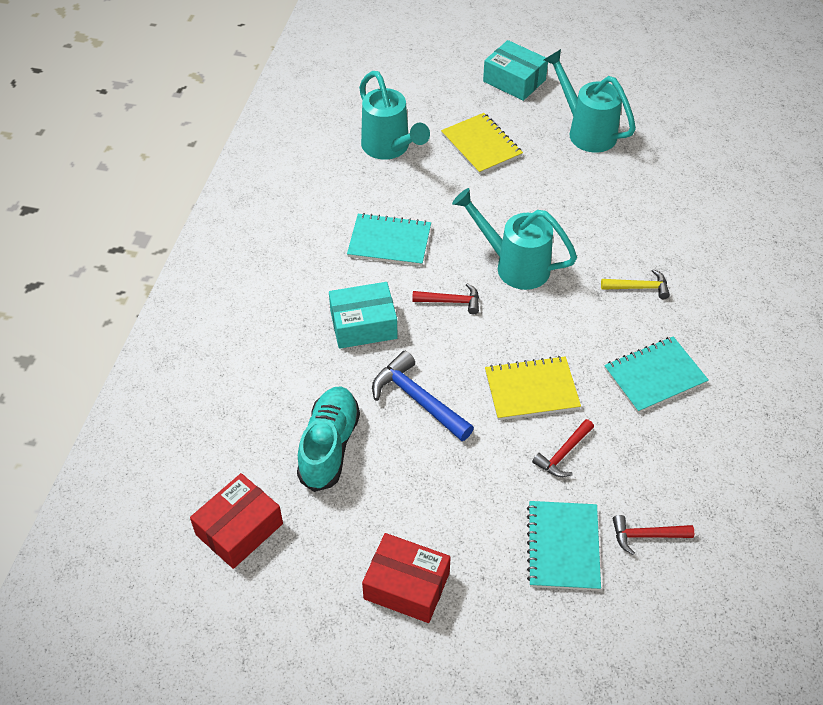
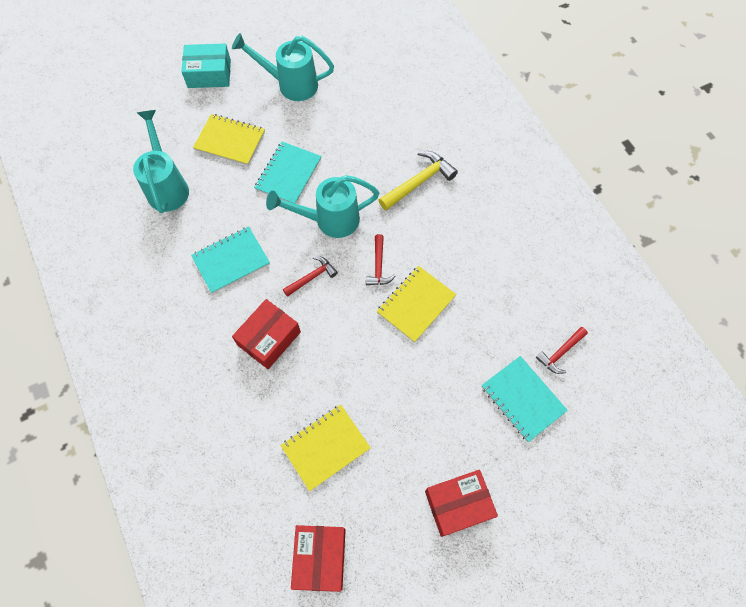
camera: 40 degrees left, 15 degrees up
turquoise shoe [297,387,360,492] -> yellow notebook [280,404,371,491]
turquoise box [329,282,398,349] -> red box [232,299,301,369]
turquoise watering can [359,71,430,160] -> turquoise watering can turned 120 degrees counterclockwise [133,110,189,213]
blue hammer [372,351,474,441] -> none
red hammer [532,419,594,477] -> red hammer moved to [366,234,395,285]
yellow hammer [601,269,670,299] -> yellow hammer [378,151,458,211], size x1.60
turquoise notebook [604,336,709,413] -> turquoise notebook moved to [254,142,322,204]

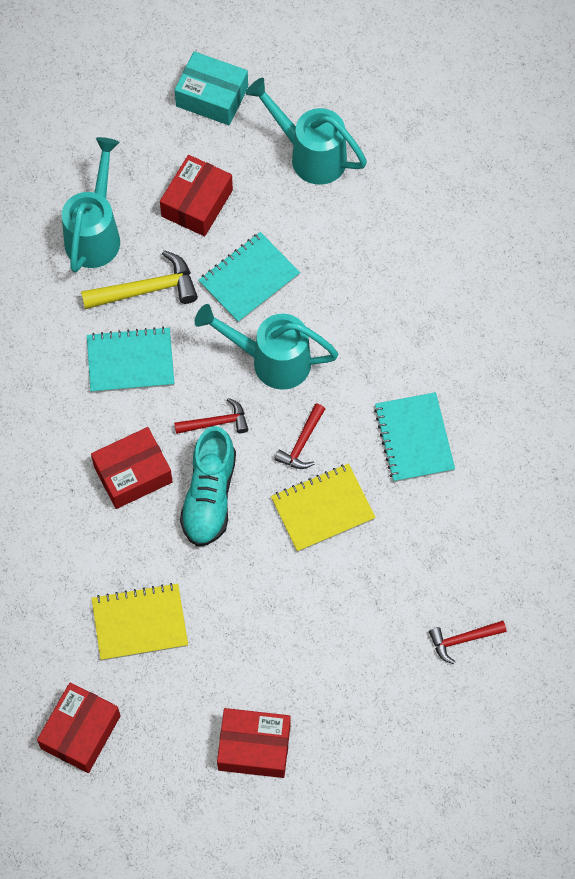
camera: 25 degrees right, 0 degrees up
yellow notebook [193,114,265,165] -> red box [160,155,233,236]
yellow hammer [378,151,458,211] -> yellow hammer moved to [81,250,198,309]
turquoise notebook [481,356,568,442] -> turquoise notebook moved to [374,392,455,482]
none -> turquoise shoe [180,426,236,547]

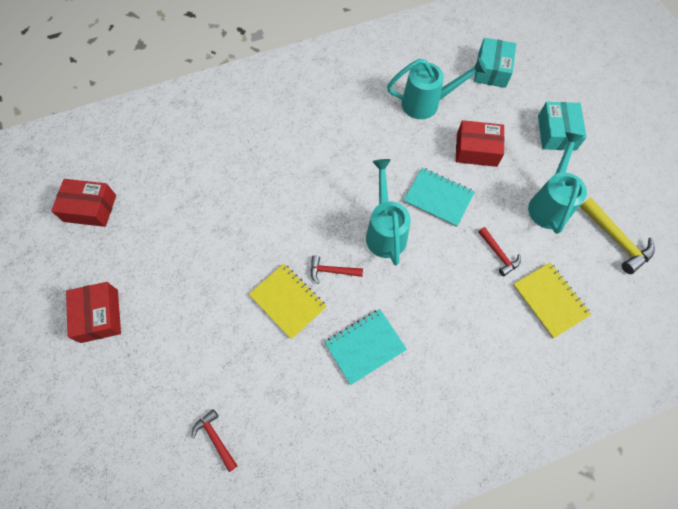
camera: 70 degrees right, 0 degrees up
yellow hammer [81,250,198,309] -> yellow hammer moved to [580,198,655,274]
turquoise notebook [87,327,174,393] -> none
red box [91,427,173,509] -> none
yellow notebook [91,583,188,661] -> yellow notebook moved to [513,262,592,339]
red hammer [174,398,248,434] -> red hammer moved to [478,227,521,276]
turquoise shoe [180,426,236,547] -> none
none -> turquoise box [474,38,516,88]

